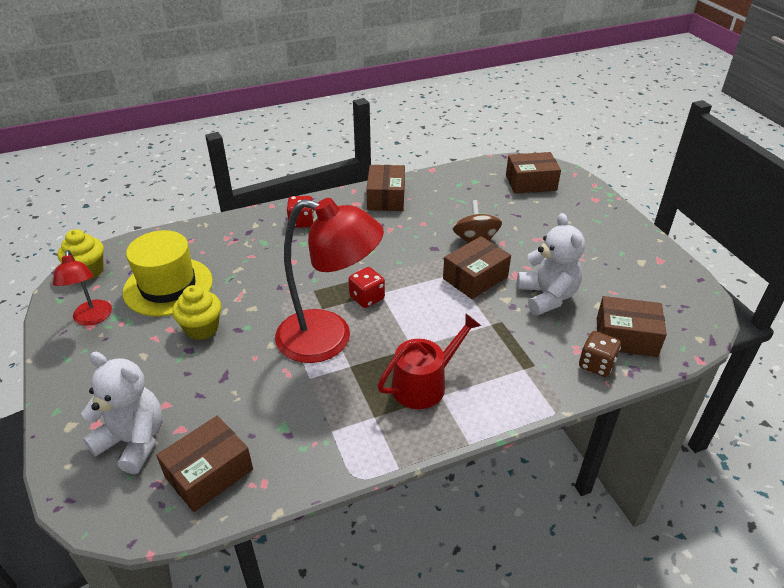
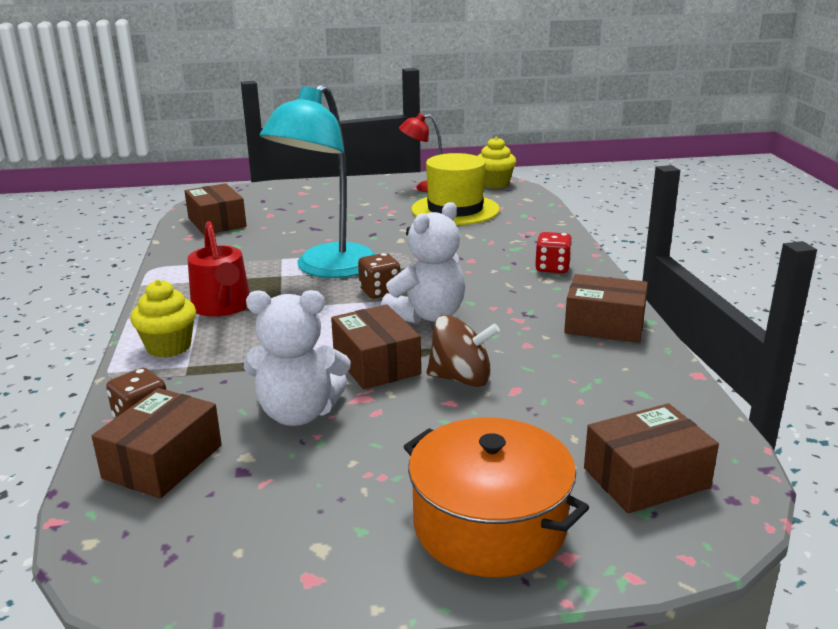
camera: 105 degrees right, 15 degrees down
white teddy bear [81,352,162,474] -> white teddy bear moved to [381,202,465,324]
yellow cupcake [172,285,221,340] -> yellow cupcake moved to [131,279,196,358]
red lamp [275,198,384,363] -> turquoise lamp [260,84,376,278]
red dice [348,267,385,308] -> brown dice [358,253,400,299]
brown box [506,152,561,194] -> brown box turned 60 degrees clockwise [584,403,719,513]
none -> orange pot [403,418,589,577]

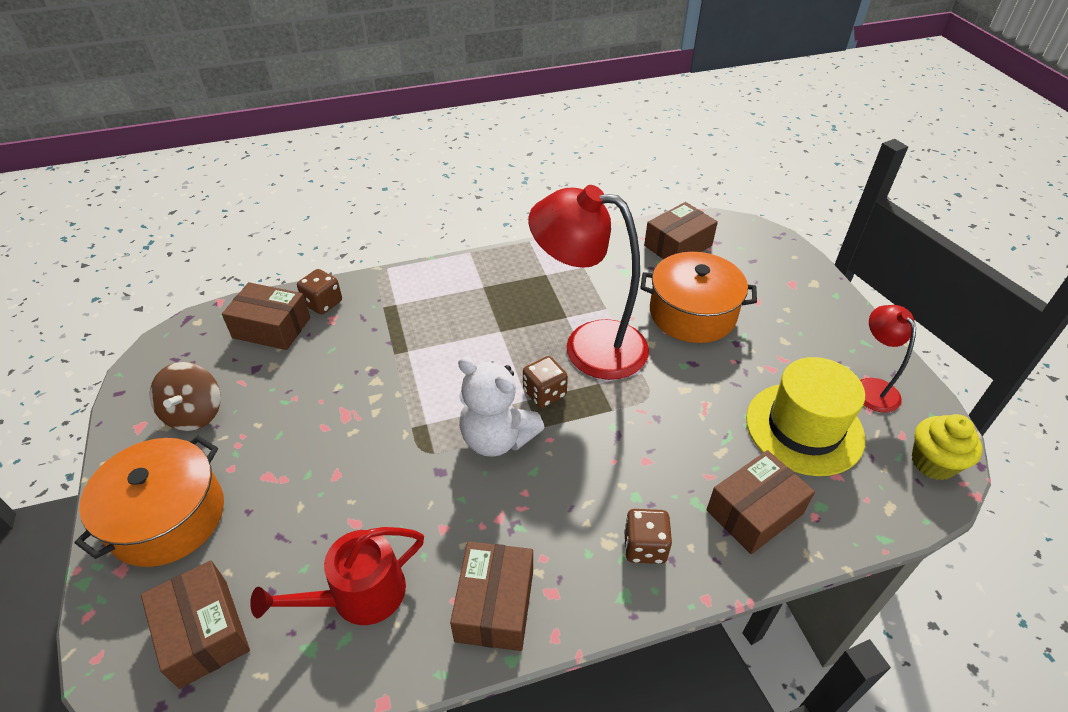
camera: 80 degrees right, 20 degrees up
yellow cupcake [131,279,196,358] -> none
red watering can [187,221,250,317] -> red watering can moved to [250,527,424,625]
white teddy bear [244,290,350,426] -> none
turquoise lamp [260,84,376,278] -> red lamp [528,185,649,380]
brown box [331,304,421,389] -> brown box moved to [707,450,815,554]
brown spinning top [427,315,500,387] -> brown spinning top moved to [150,362,221,431]
red dice [535,232,572,273] -> brown dice [624,509,672,564]
none -> orange pot [641,252,757,343]

